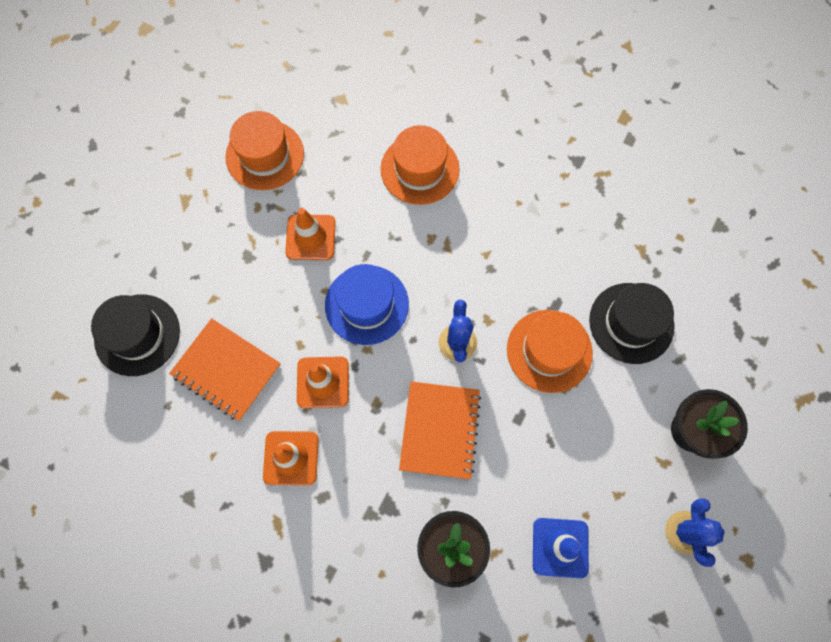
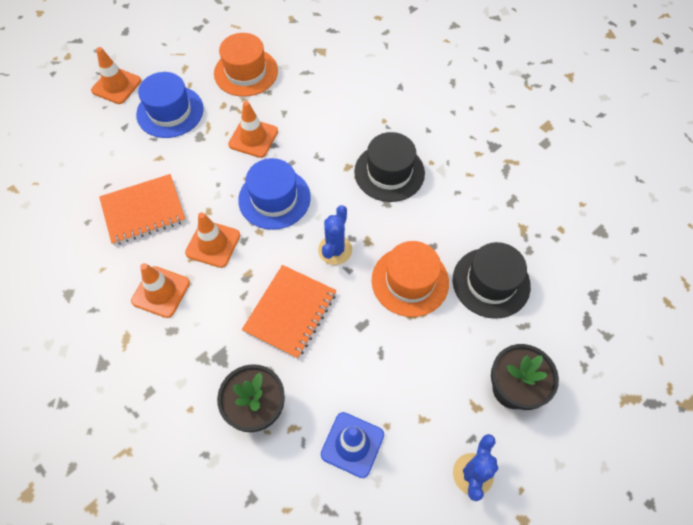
camera: 20 degrees right, 10 degrees down
black hat [91,294,180,376] -> black hat moved to [354,132,425,202]
orange notebook [169,318,281,421] -> orange notebook turned 75 degrees counterclockwise [99,174,186,245]
orange hat [380,125,460,205] -> none
none -> orange traffic cone [91,47,141,104]
none -> blue hat [136,72,204,138]

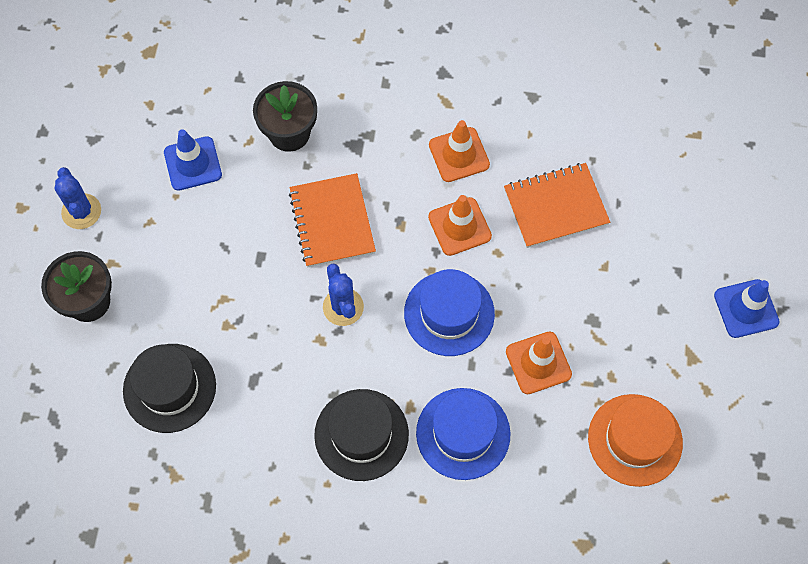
camera: 140 degrees right, 5 degrees up
orange traffic cone [91,47,141,104] -> blue traffic cone [714,279,779,338]
orange notebook [99,174,186,245] -> orange notebook turned 45 degrees clockwise [504,163,610,248]
blue hat [136,72,204,138] -> blue hat moved to [416,388,511,480]
orange hat [372,241,449,317] -> none

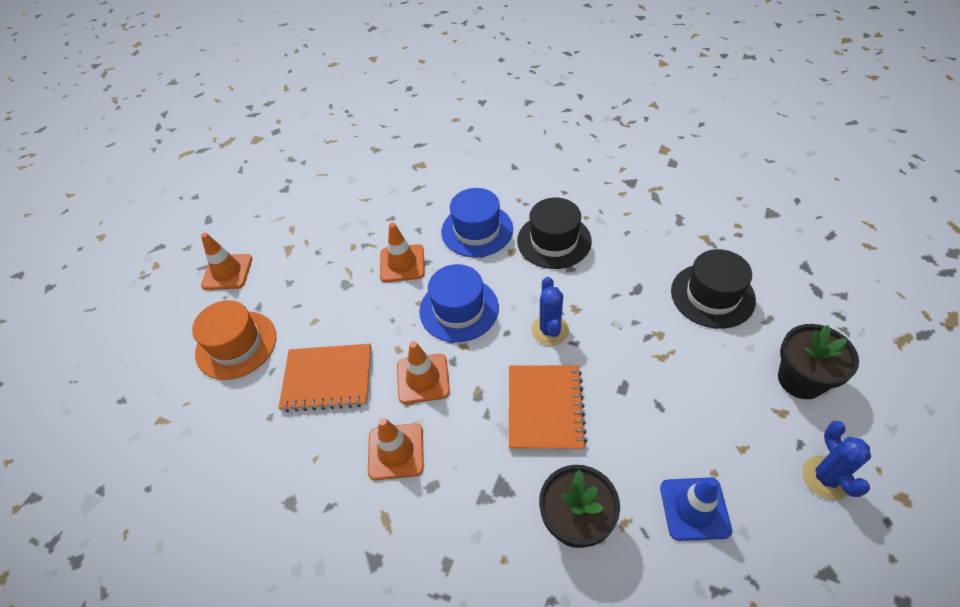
camera: 160 degrees left, 15 degrees down
orange hat [588,394,683,487] -> orange hat moved to [192,300,276,380]
blue traffic cone [714,279,779,338] -> orange traffic cone [201,233,252,290]

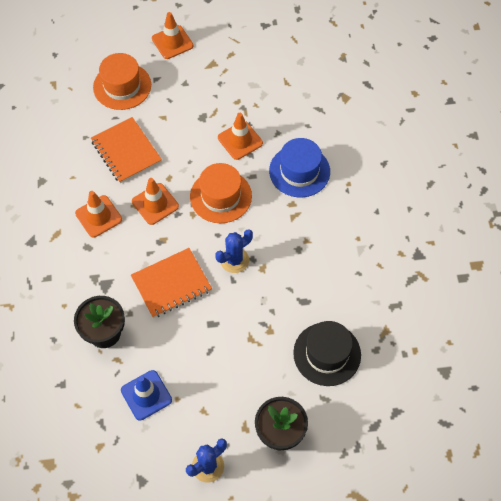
camera: 55 degrees right, 10 degrees up
blue hat [419,264,499,342] -> orange hat [190,163,252,223]
black hat [517,198,592,269] -> none

